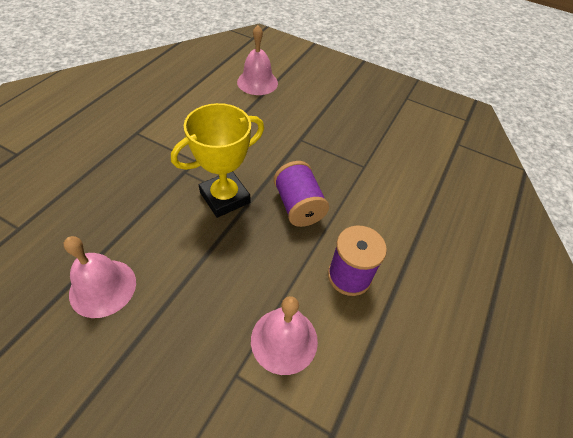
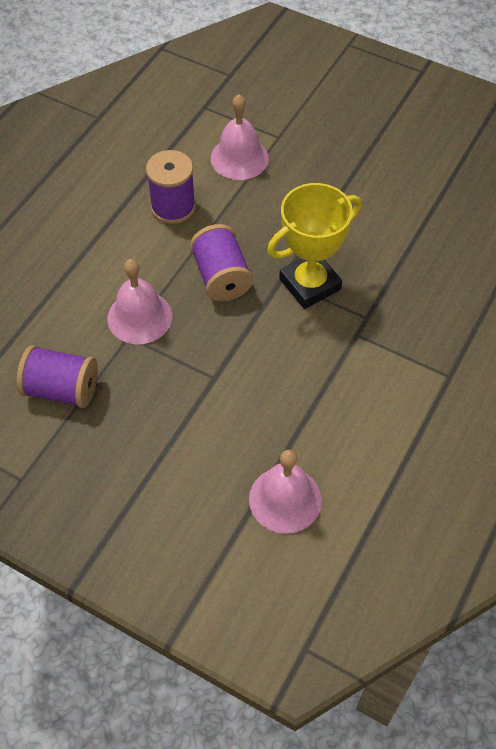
camera: 175 degrees left, 5 degrees up
pink bell [64,236,136,318] -> pink bell moved to [107,259,172,344]
none -> purple spool [17,345,98,408]

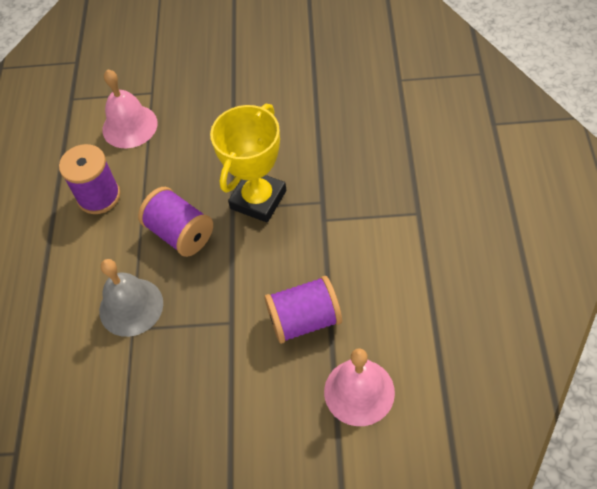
camera: 25 degrees left, 0 degrees up
purple spool [17,345,98,408] -> purple spool moved to [264,276,342,344]
pink bell [107,259,172,344] -> grey bell [99,259,163,337]

